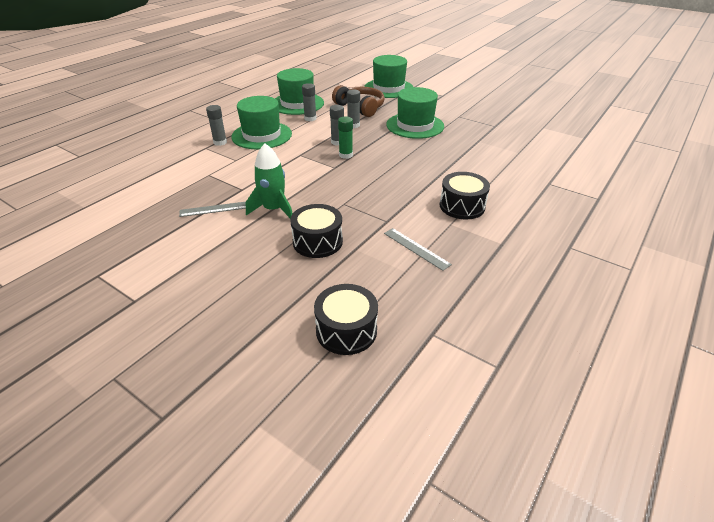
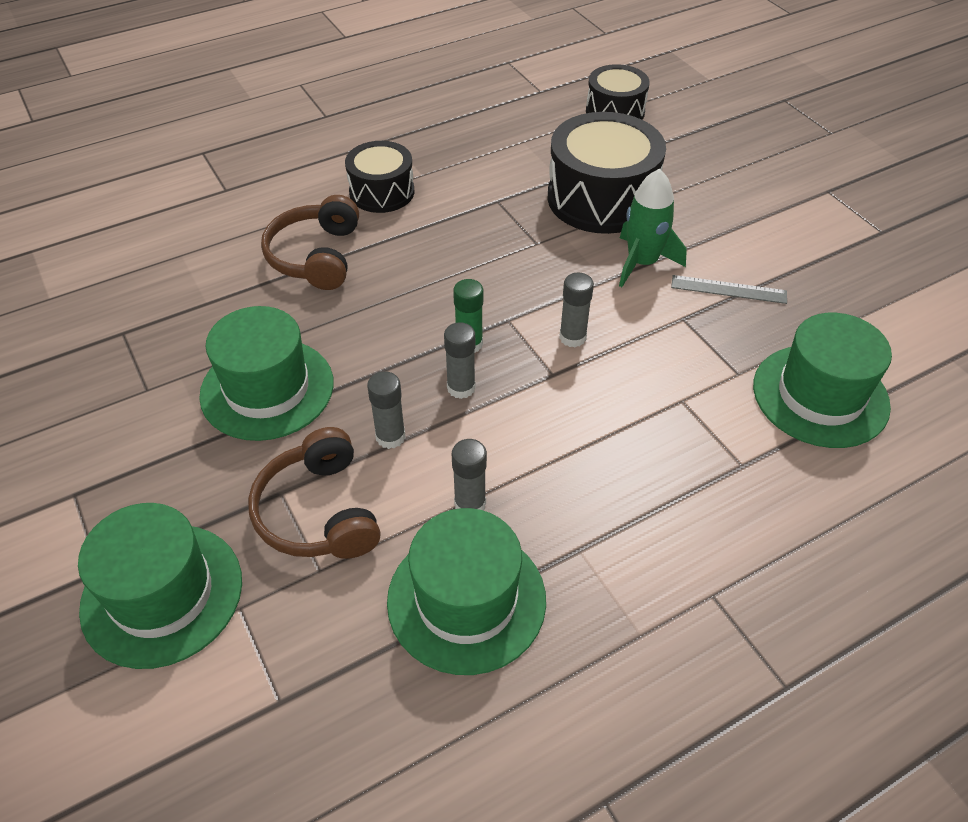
camera: 155 degrees left, 10 degrees up
grey glue stick [206,105,227,146] -> grey glue stick moved to [559,272,594,347]
green hat [231,96,292,149] -> green hat moved to [753,313,892,448]
black drum [290,204,343,258] -> black drum [547,112,666,234], size x1.66
grey ruler [384,228,452,271] -> none
none -> brown headphones [261,195,359,290]

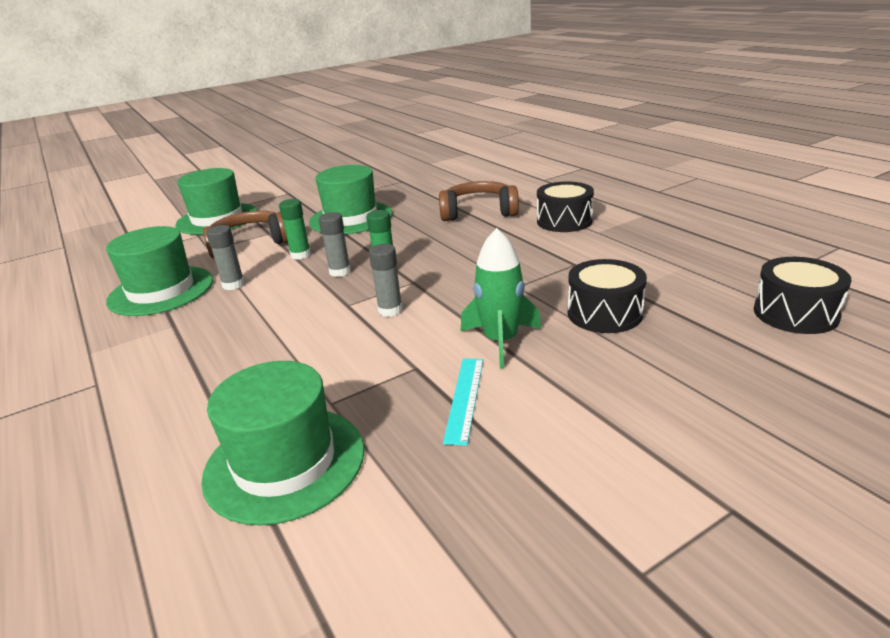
camera: 90 degrees right, 20 degrees down
grey glue stick [367,371,406,449] -> green glue stick [279,199,311,260]
black drum [547,112,666,234] -> black drum [568,259,647,333], size x0.60
grey ruler [671,275,787,304] -> turquoise ruler [443,359,483,446]

